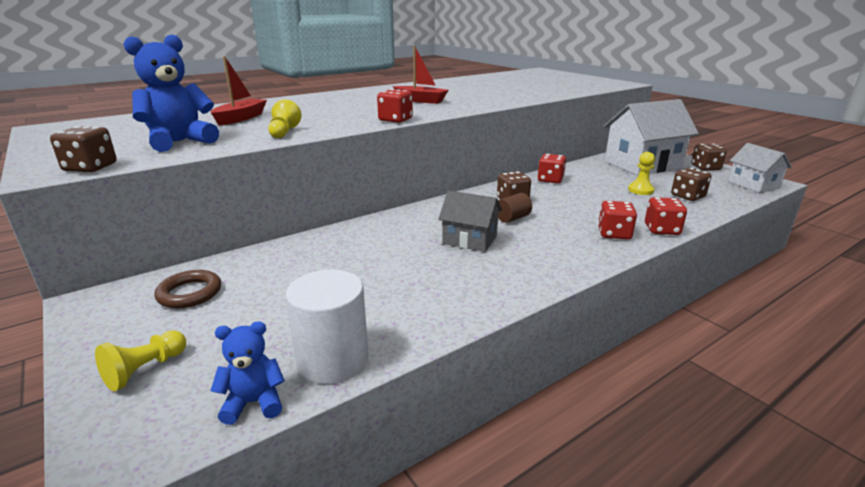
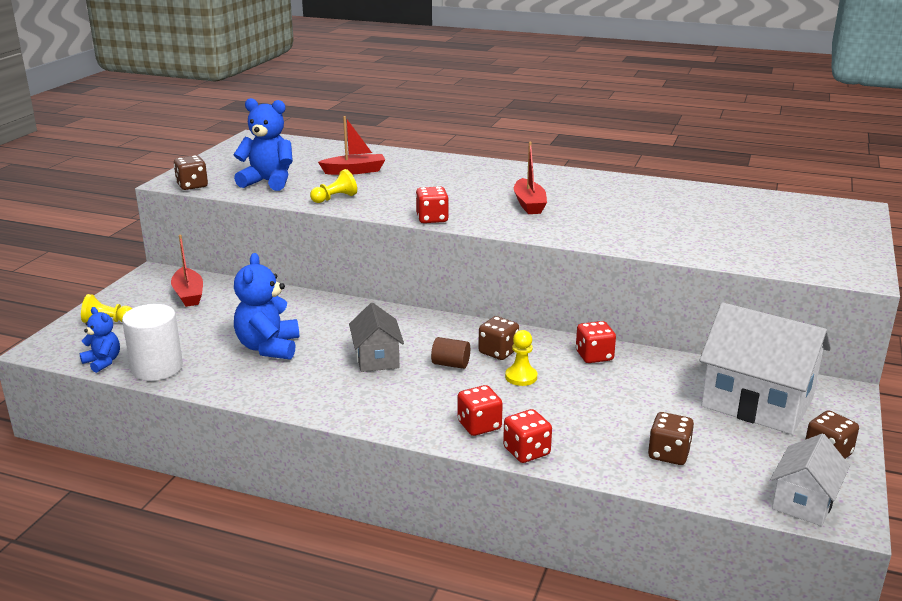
camera: 55 degrees right, 0 degrees up
brown ring [155,270,221,308] -> red boat [171,235,203,307]
yellow pawn [628,152,655,195] -> yellow pawn moved to [505,330,537,386]
none -> blue teddy bear [234,253,299,360]

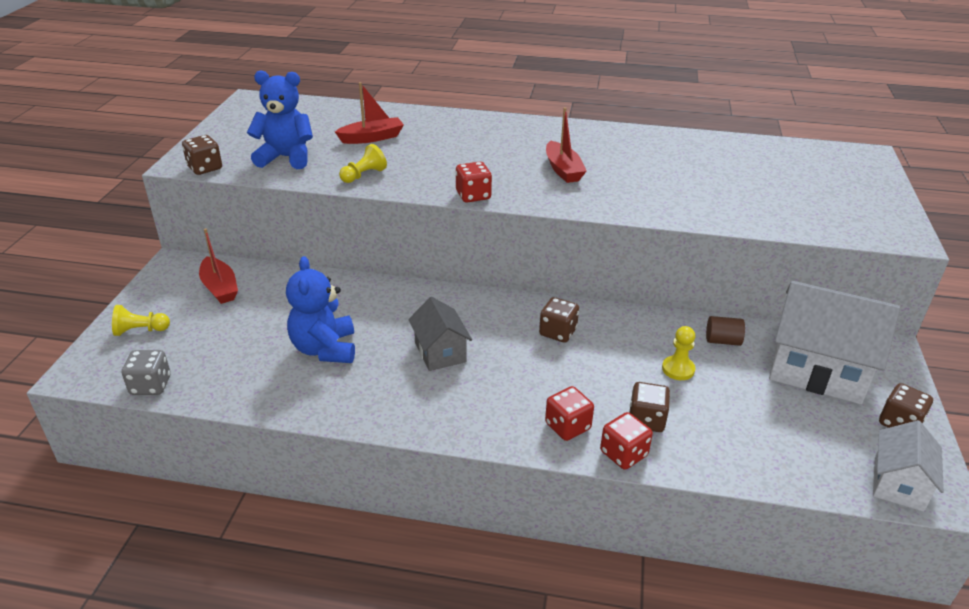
camera: 10 degrees left, 10 degrees up
blue teddy bear [80,307,120,373] -> grey dice [122,350,171,395]
white cylinder [122,304,183,381] -> none
brown cylinder [431,337,470,369] -> brown cylinder moved to [706,316,745,346]
yellow pawn [505,330,537,386] -> yellow pawn moved to [662,326,695,380]
red dice [576,321,616,363] -> none
brown dice [648,412,694,465] -> brown dice moved to [630,382,670,432]

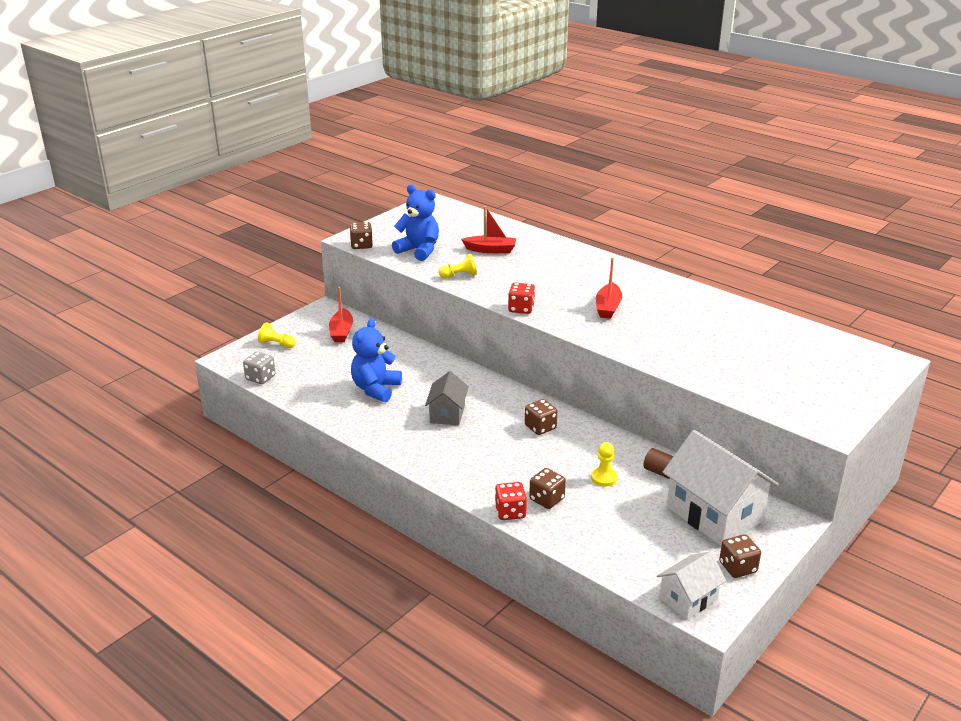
camera: 30 degrees right, 5 degrees down
red dice [545,386,594,441] -> none

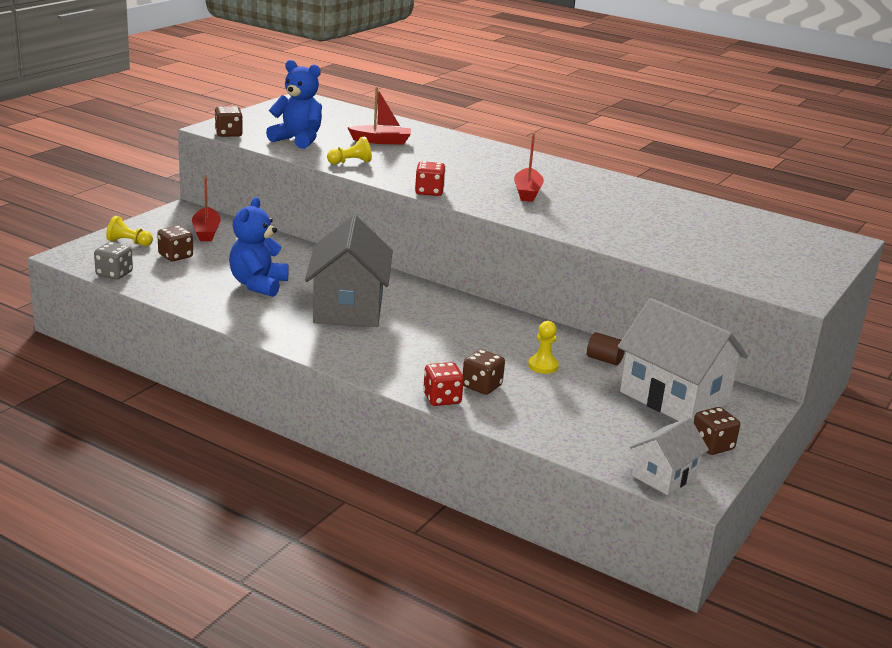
camera: 10 degrees left, 5 degrees down
grey house [425,371,469,426] -> grey house [305,215,393,327], size x1.81
brown dice [525,399,557,435] -> brown dice moved to [157,225,193,261]

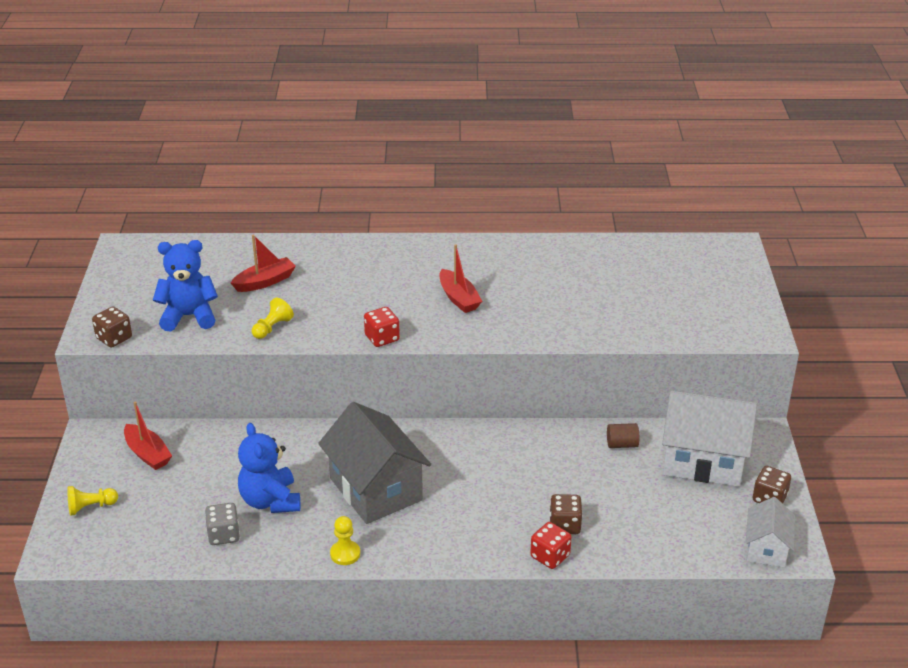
camera: 30 degrees left, 10 degrees up
grey dice [94,242,133,280] -> grey dice moved to [205,503,240,545]
brown dice [157,225,193,261] -> none
yellow pawn [528,321,559,374] -> yellow pawn moved to [330,516,360,565]

